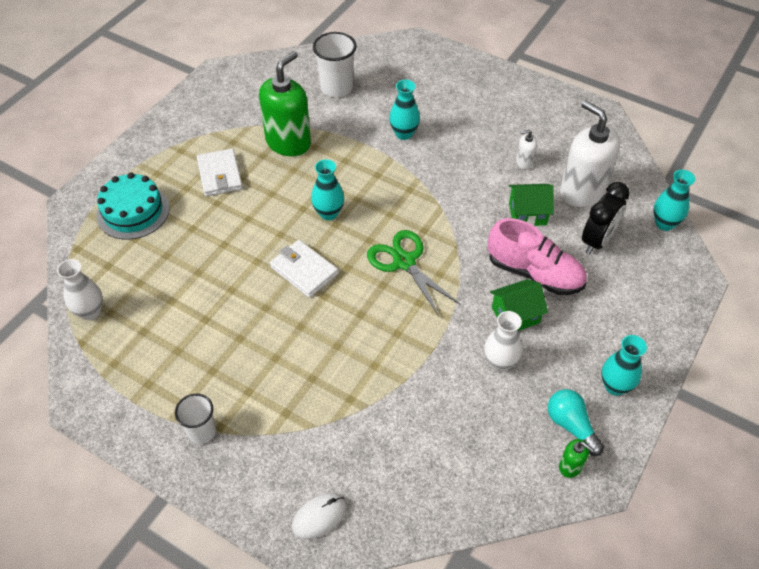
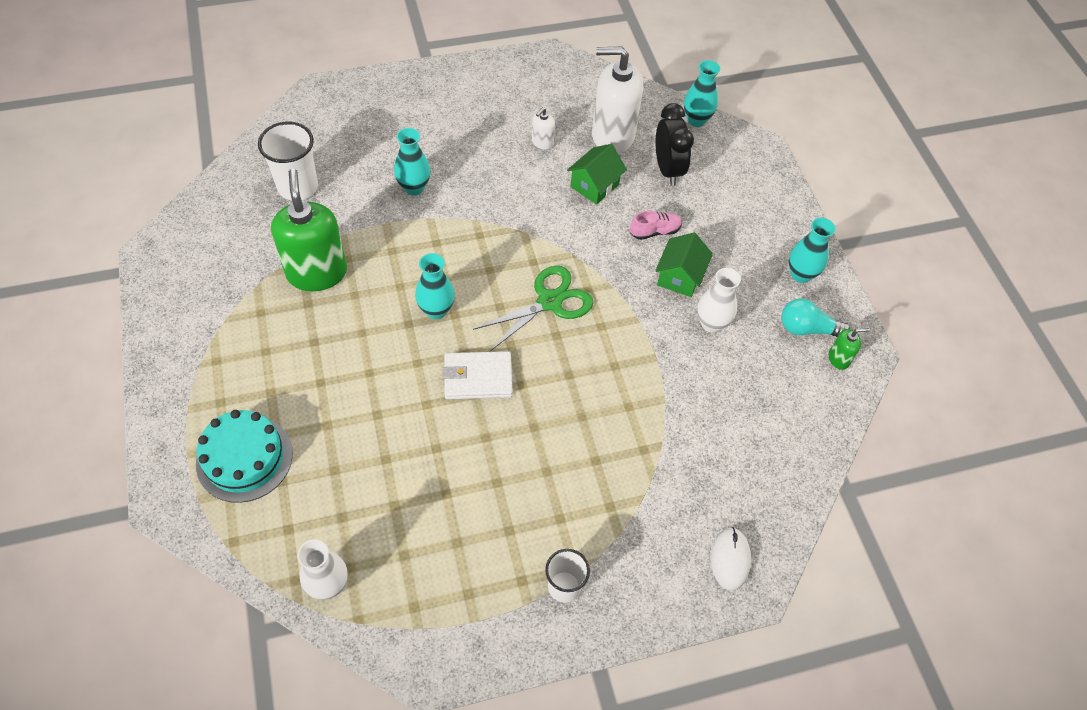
camera: 50 degrees left, 5 degrees up
white wallet [197,148,243,197] -> none
green scissors [367,230,461,316] -> green scissors turned 135 degrees clockwise [473,266,594,351]
pink shoe [488,218,587,295] -> pink shoe [630,211,682,240], size x0.50

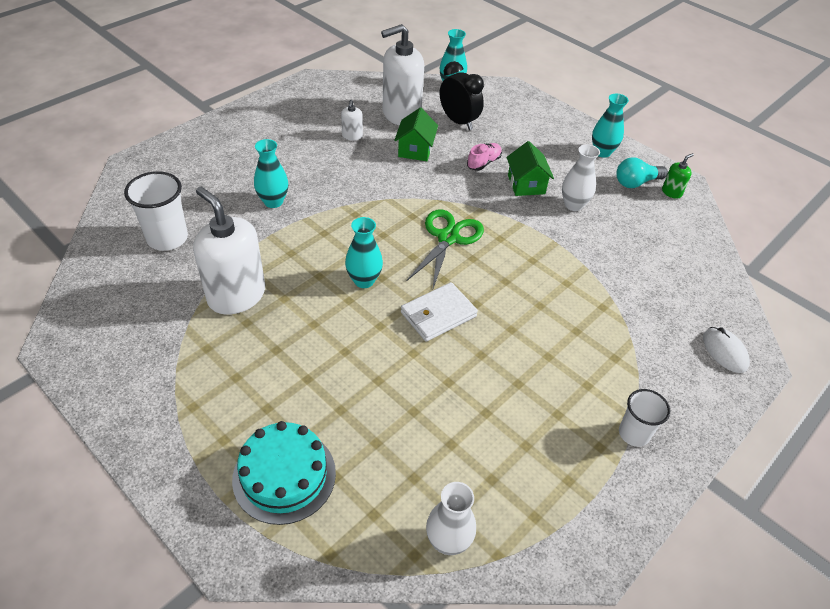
camera: 30 degrees left, 10 degrees down
green soap dispenser [271,169,347,291] -> white soap dispenser [193,187,265,315]

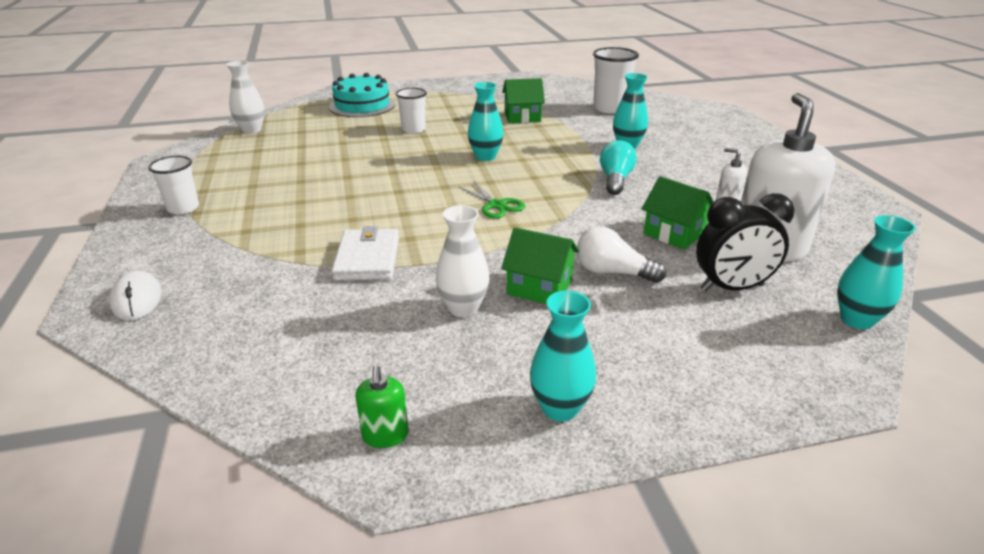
camera: 125 degrees right, 15 degrees down
white soap dispenser [193,187,265,315] -> green house [502,78,545,123]
white wallet [401,282,478,342] -> white wallet moved to [332,226,399,281]
green scissors [406,209,484,291] -> green scissors [458,181,525,219], size x0.63
pink shoe [467,143,502,171] -> white light bulb [577,227,666,283]
turquoise light bulb [616,157,668,188] -> turquoise light bulb moved to [600,140,637,195]
white mouse [703,327,750,373] -> white mouse turned 60 degrees clockwise [110,270,162,320]
none -> white cup [395,88,427,134]

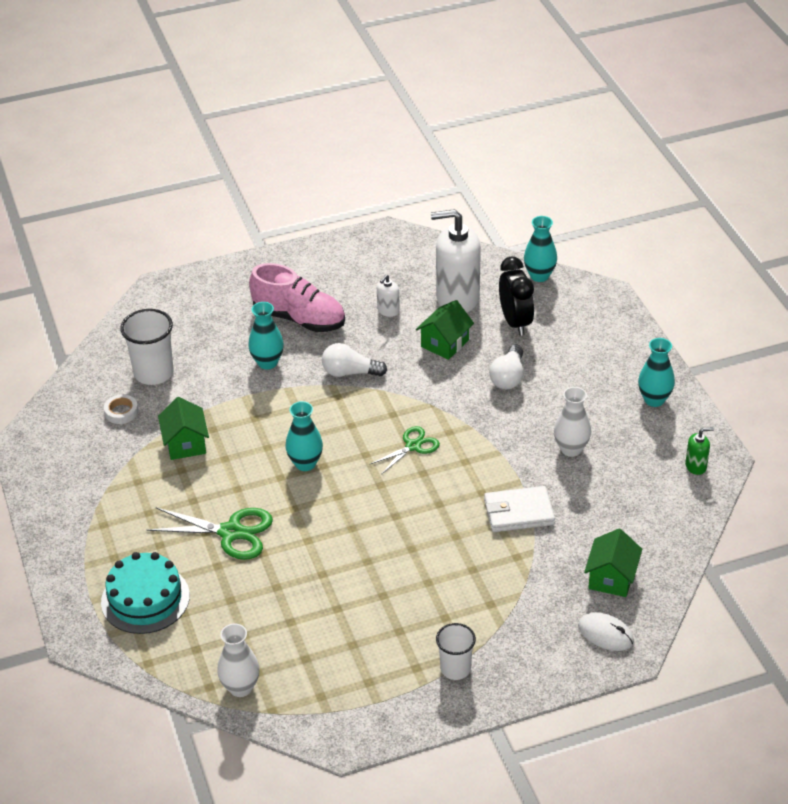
camera: 95 degrees left, 10 degrees up
white mouse [110,270,162,320] -> white mouse turned 60 degrees clockwise [578,612,634,651]
white cup [395,88,427,134] -> green scissors [147,507,273,560]
green house [501,227,580,304] -> green house moved to [584,529,642,597]
turquoise light bulb [600,140,637,195] -> white light bulb [322,343,387,377]
none -> white tape [104,394,138,424]
none -> pink shoe [249,263,345,332]

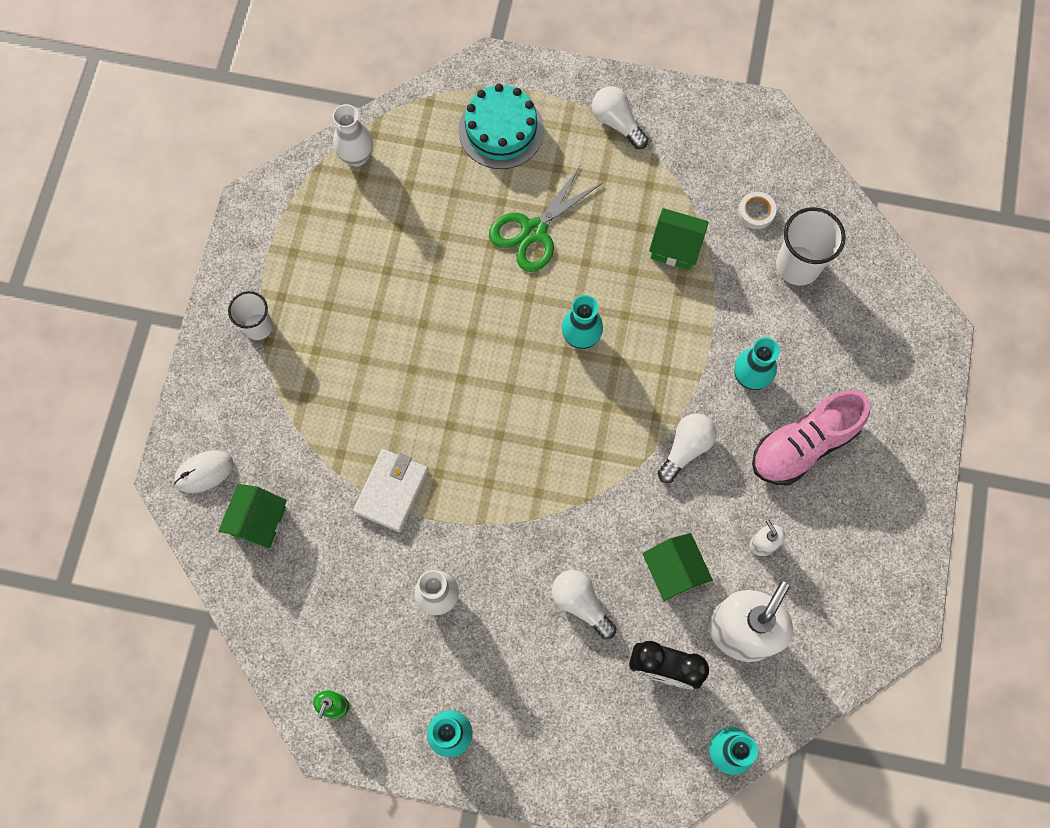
camera: 120 degrees right, 30 degrees up
green scissors [370,426,440,475] -> none
green house [584,529,642,597] -> green house turned 60 degrees clockwise [218,484,287,548]
none -> white light bulb [592,86,648,149]

